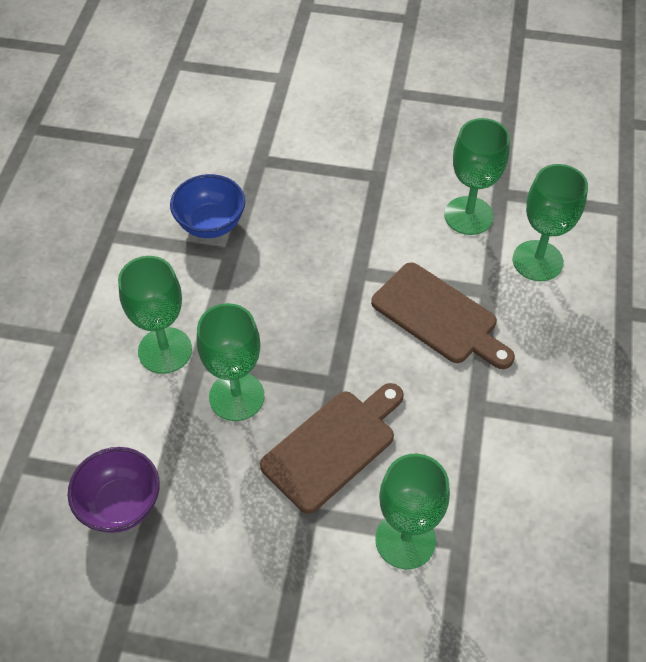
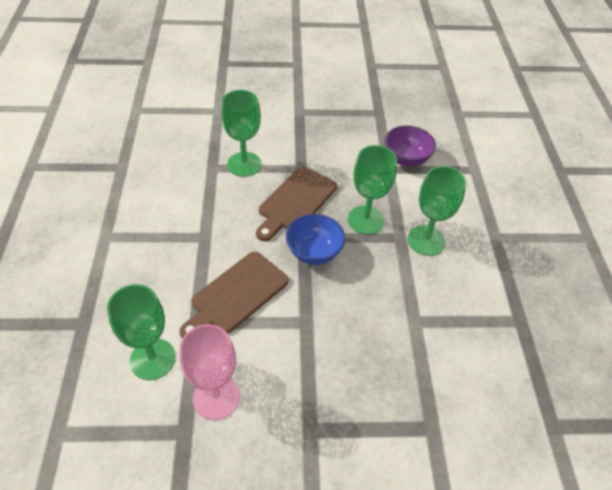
camera: 165 degrees right, 5 degrees down
blue bowl [170,174,245,238] -> blue bowl moved to [286,214,345,265]
brown cutting board [371,262,515,369] -> brown cutting board turned 75 degrees counterclockwise [179,252,289,339]
green goblet [445,118,510,235] -> pink goblet [180,324,240,420]

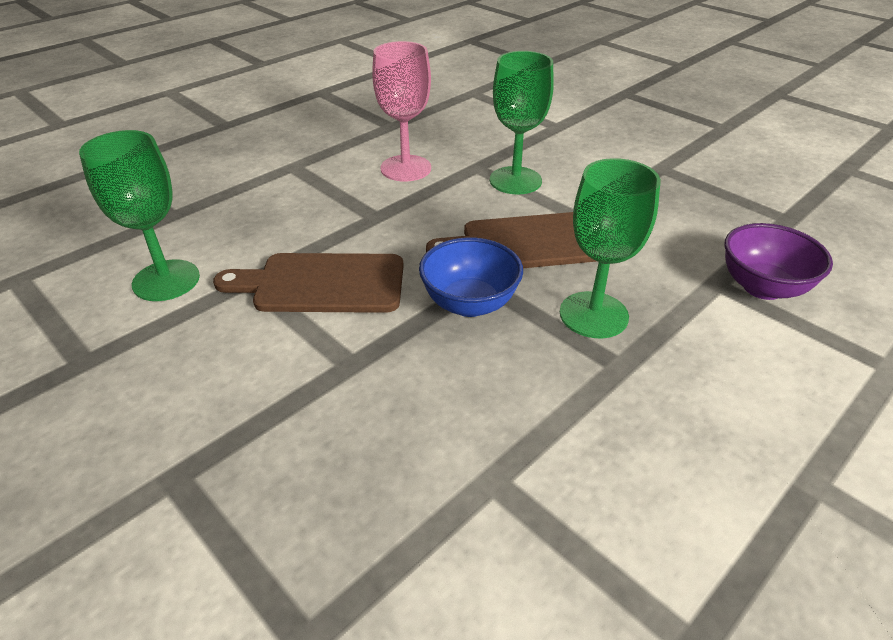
camera: 50 degrees right, 10 degrees down
pink goblet [180,324,240,420] -> pink goblet moved to [372,41,431,182]
green goblet [408,166,466,256] -> none

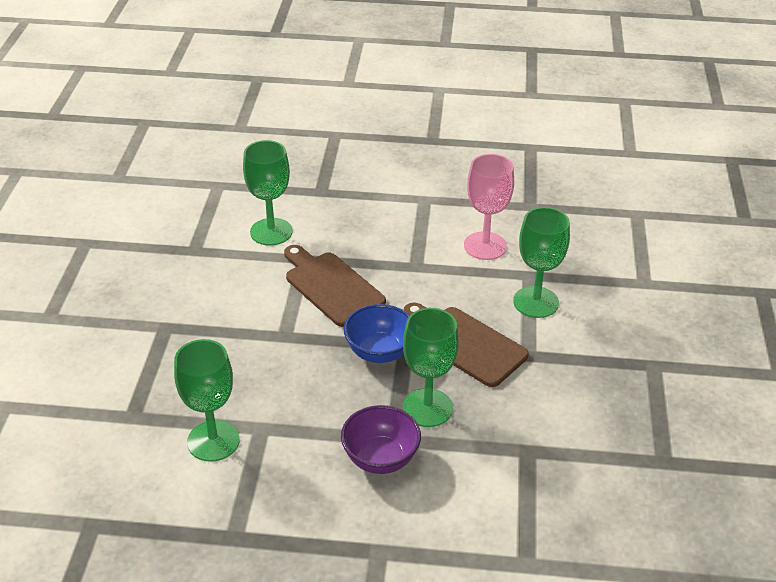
camera: 50 degrees right, 0 degrees up
purple bowl [724,223,833,300] -> purple bowl moved to [341,405,421,474]
none -> green goblet [174,339,240,462]

